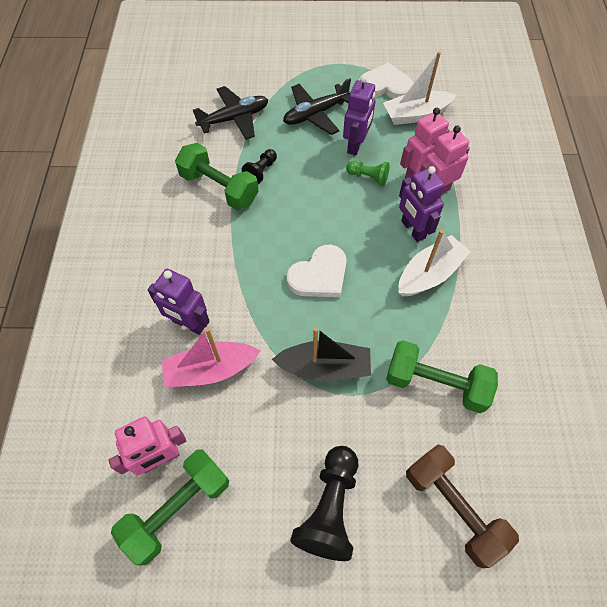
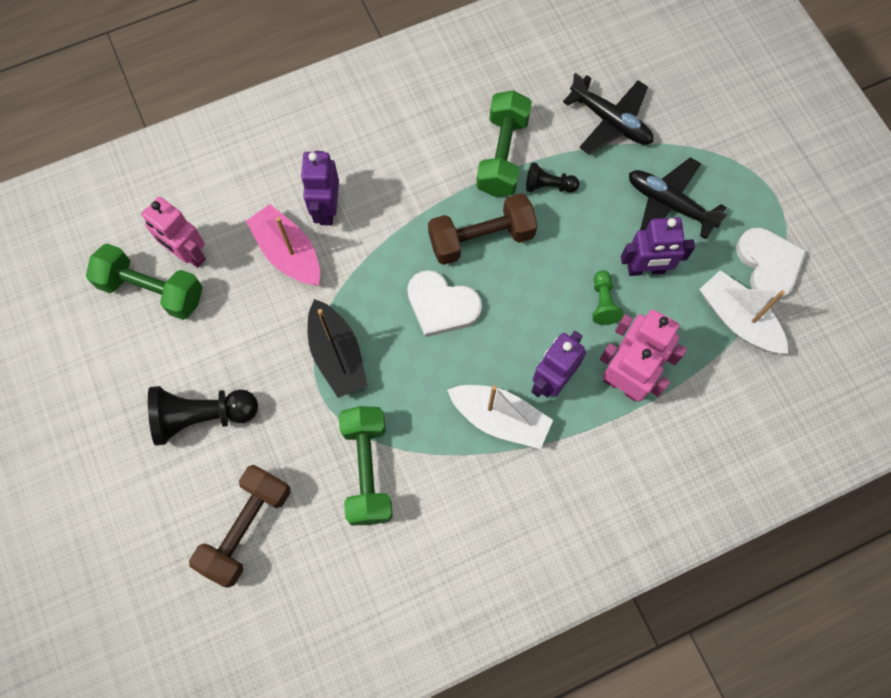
camera: 65 degrees right, 10 degrees up
none -> brown dumbbell [428,193,538,265]

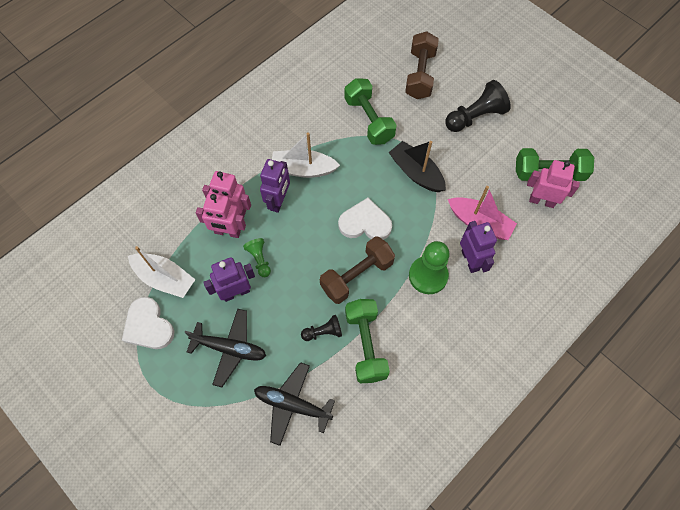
camera: 160 degrees right, 5 degrees down
none -> green pawn [409,241,450,294]

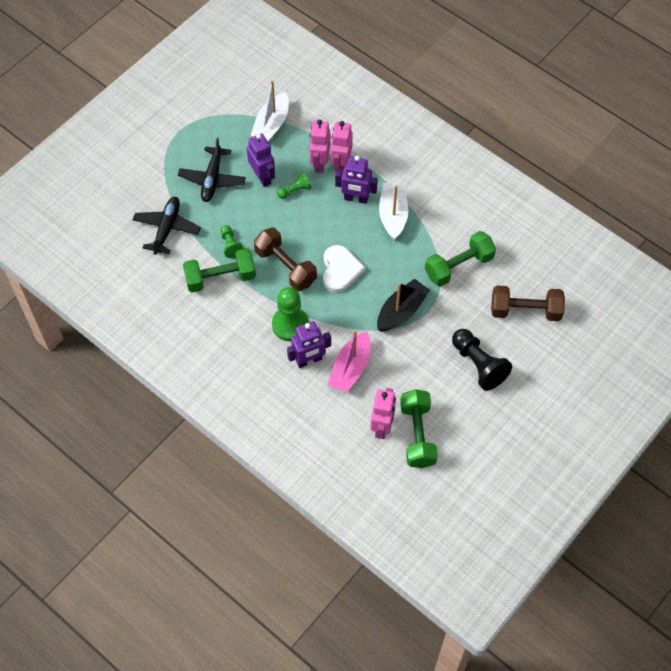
camera: 85 degrees right, 5 degrees down
white heart [122,297,174,349] -> none
black pawn [301,315,342,341] -> green pawn [220,225,243,258]

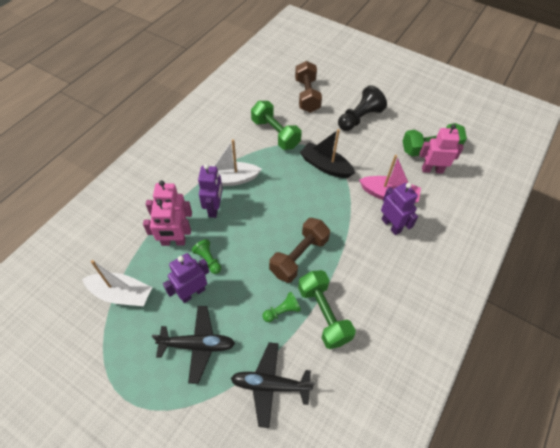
camera: 100 degrees left, 5 degrees down
green pawn [272,287,309,341] -> none
white heart [323,245,365,293] -> none

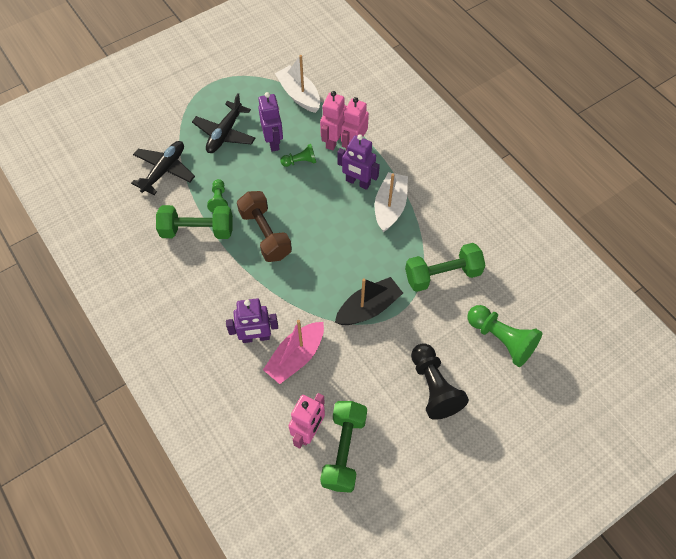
camera: 115 degrees right, 5 degrees up
white boat [82,260,152,306] -> white boat turned 105 degrees clockwise [275,55,320,113]
brown dumbbell [295,61,322,113] -> green pawn [467,305,542,367]

